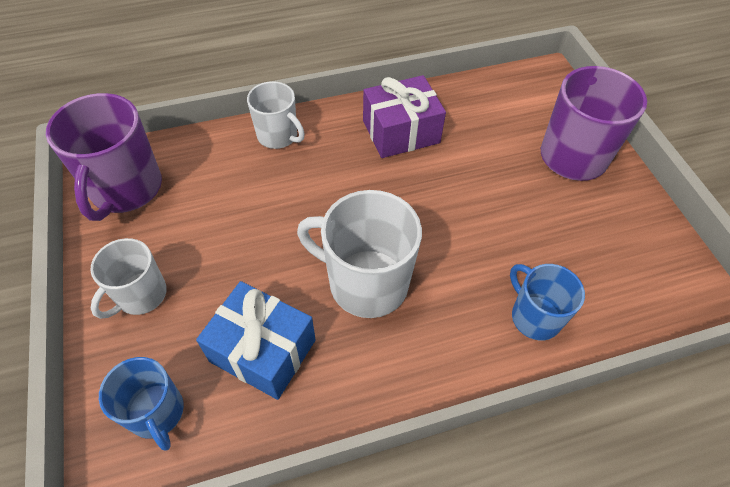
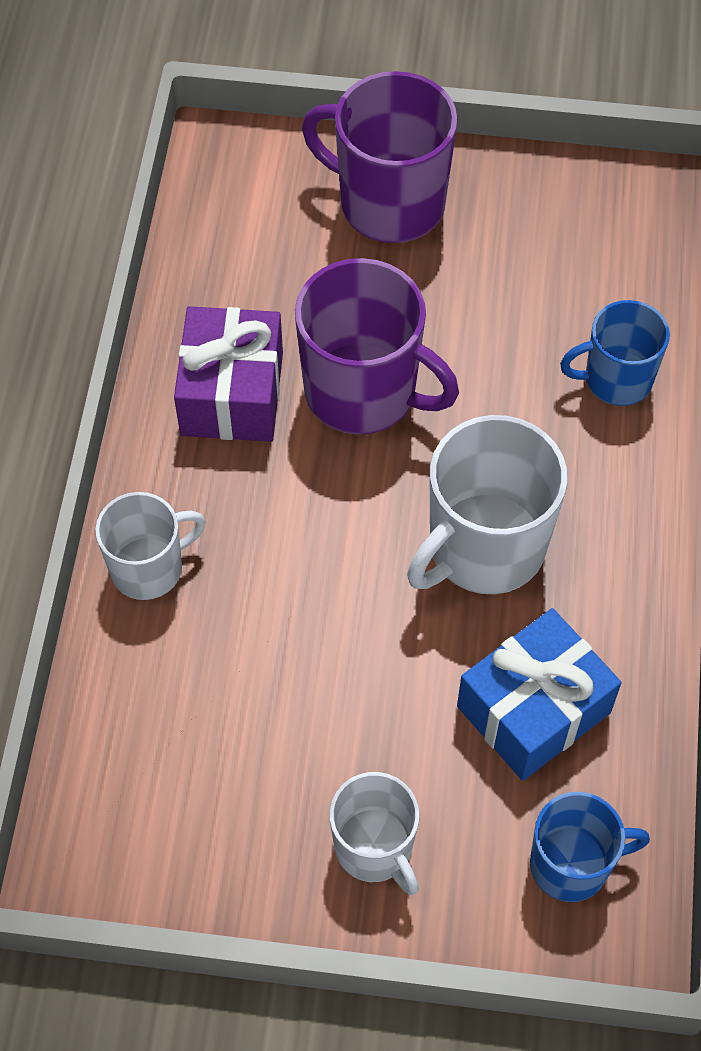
camera: 65 degrees left, 5 degrees up
purple mug [46,93,162,221] -> purple mug moved to [295,258,459,435]

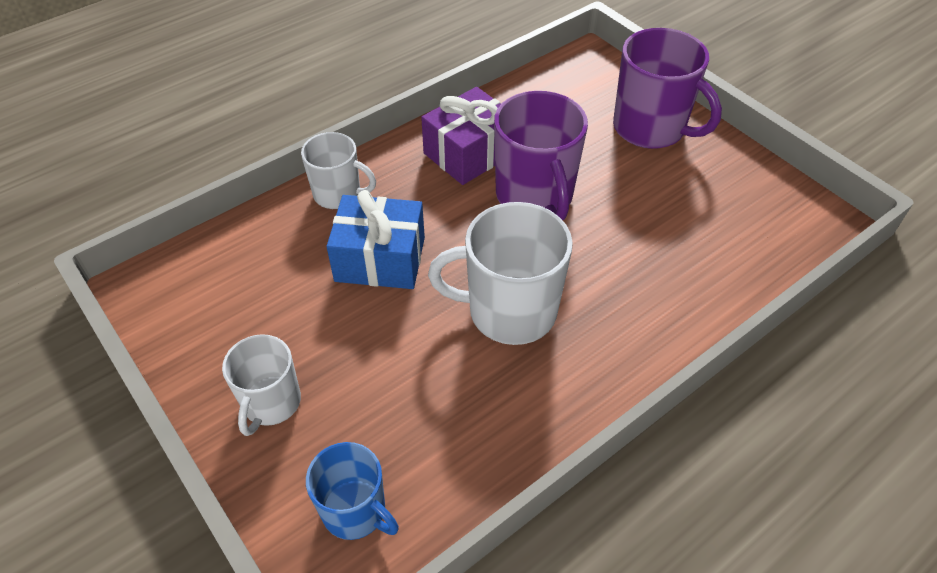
camera: 45 degrees right, 10 degrees down
purple mug [302,71,458,243] -> purple mug turned 150 degrees clockwise [613,28,722,149]
blue gift [457,608,622,781] -> blue gift moved to [326,190,425,289]
blue mug [560,300,670,406] -> none

